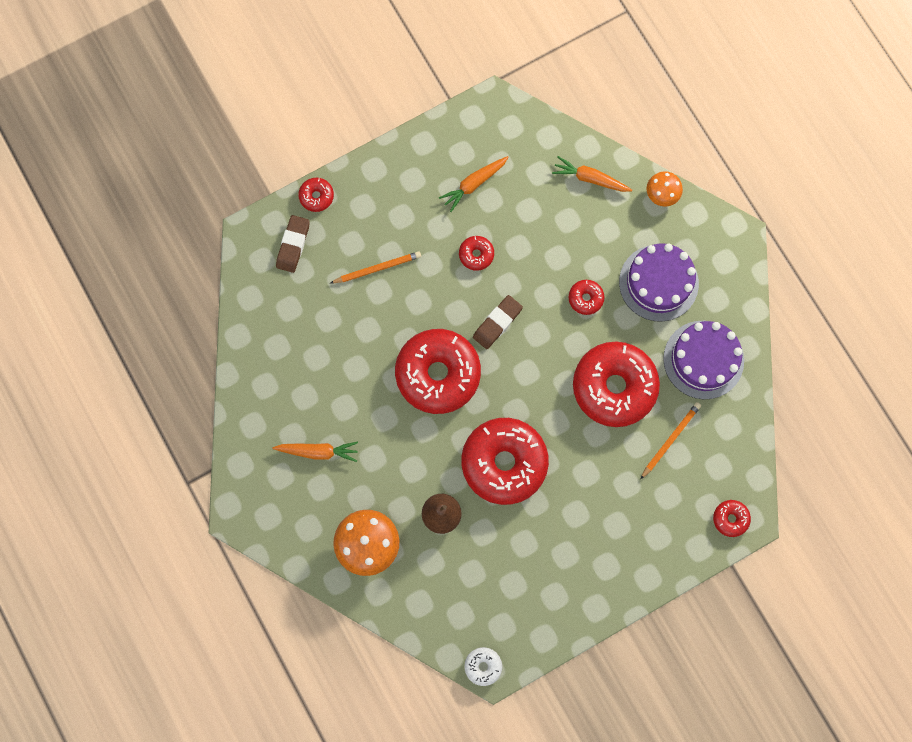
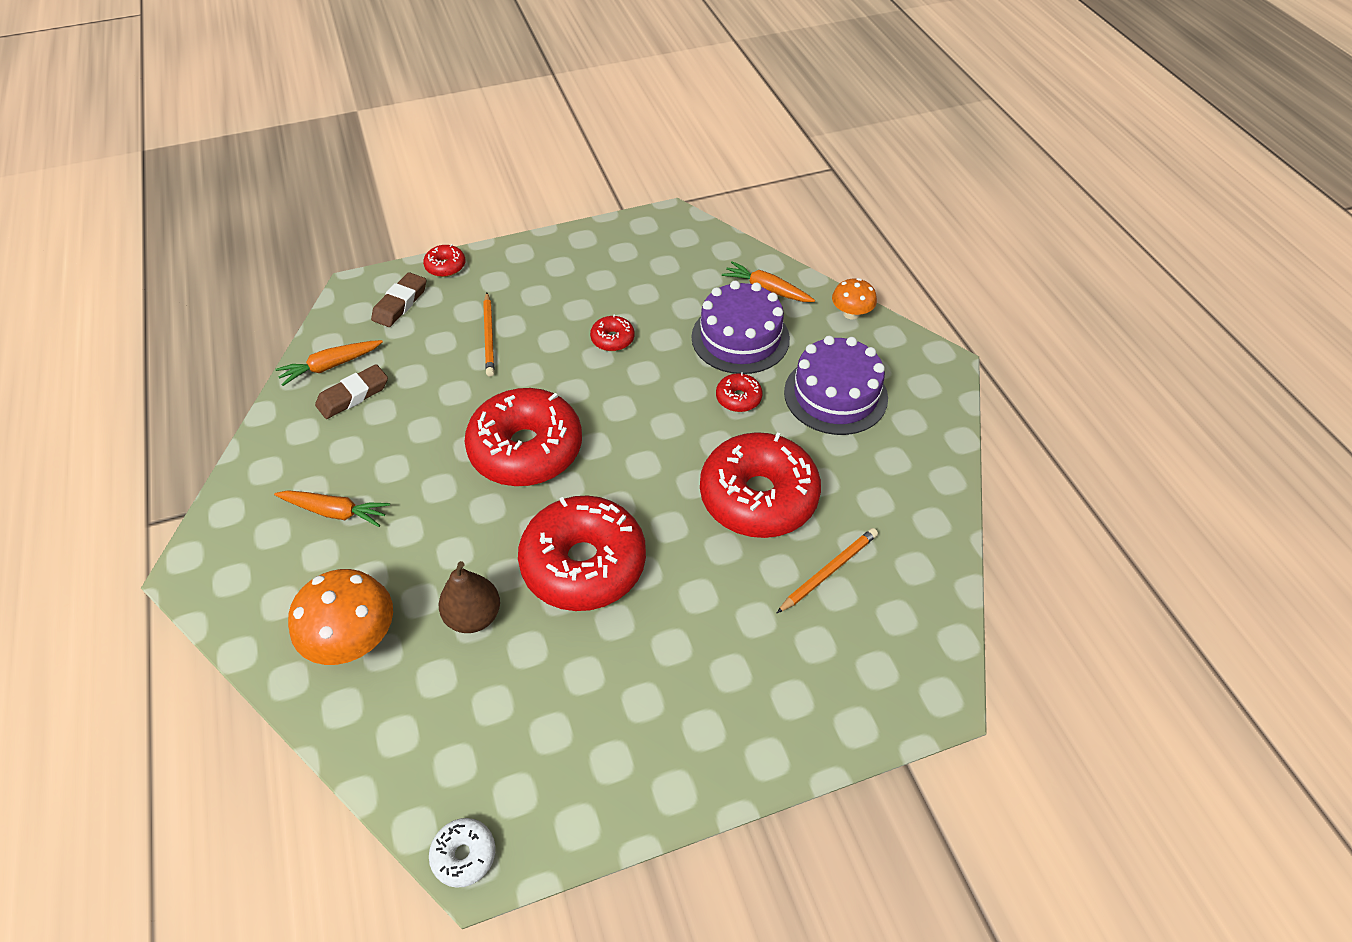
camera: 10 degrees right, 25 degrees down
orange pencil [330,251,421,283] -> orange pencil turned 90 degrees clockwise [483,293,494,377]
orange carrot [439,156,509,212] -> orange carrot moved to [275,340,383,386]
brown eraser [473,295,523,349] -> brown eraser moved to [315,364,388,419]
purple cake [663,321,744,399] -> purple cake moved to [691,281,790,374]
red donut [713,500,751,537] -> none

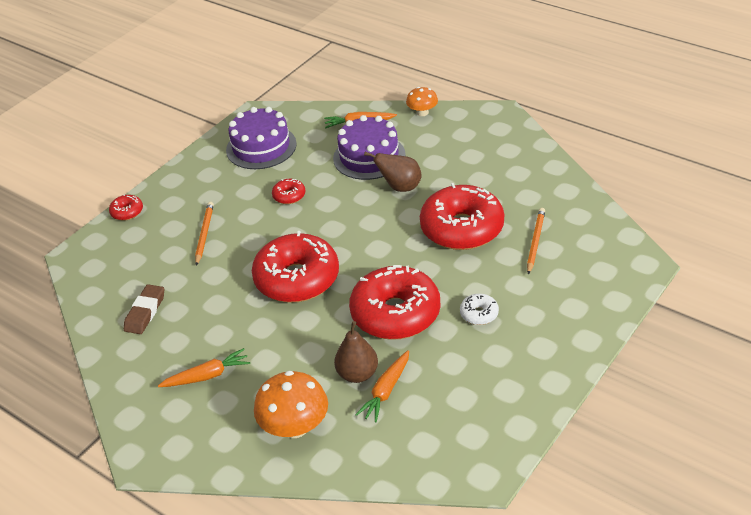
camera: 30 degrees left, 10 degrees down
orange carrot [275,340,383,386] -> orange carrot moved to [355,350,409,422]
brown eraser [371,272,426,327] -> none
white donut [429,818,495,888] -> white donut moved to [460,294,499,325]
orange pencil [483,293,494,377] -> orange pencil turned 135 degrees counterclockwise [195,202,214,266]
red donut [716,372,763,412] -> brown pear [364,152,422,192]
purple cake [784,336,888,435] -> purple cake moved to [226,107,297,169]

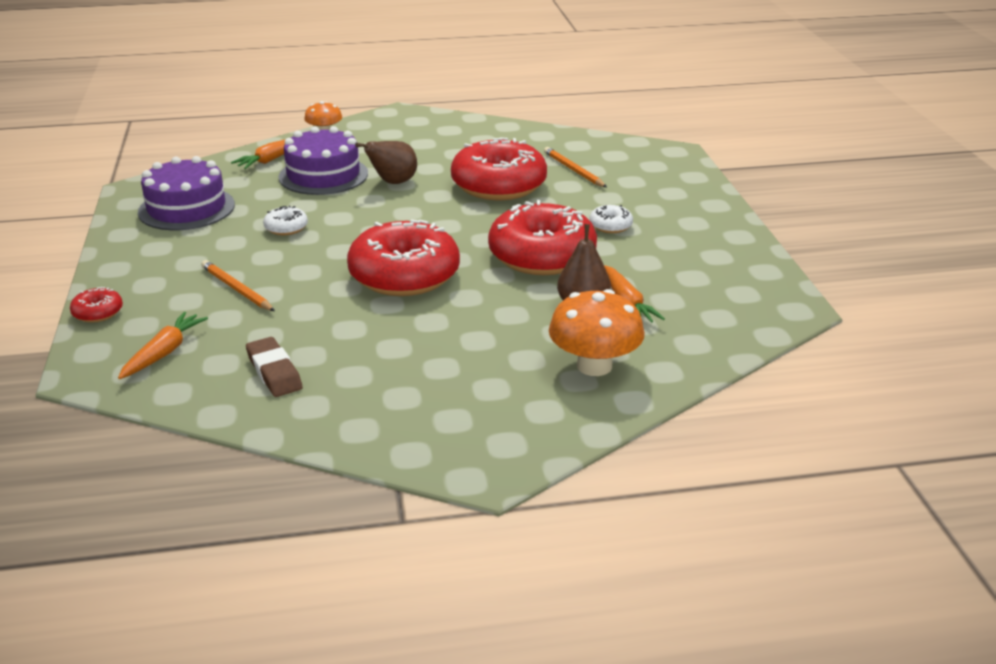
camera: 50 degrees left, 10 degrees down
orange carrot [158,348,250,387] -> orange carrot moved to [118,312,208,379]
red donut [272,179,305,204] -> white donut [263,206,308,235]

